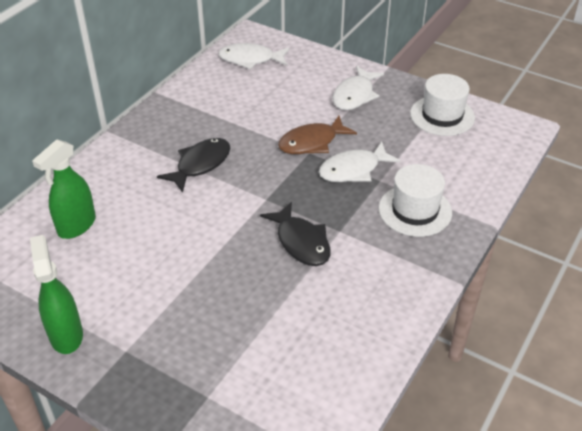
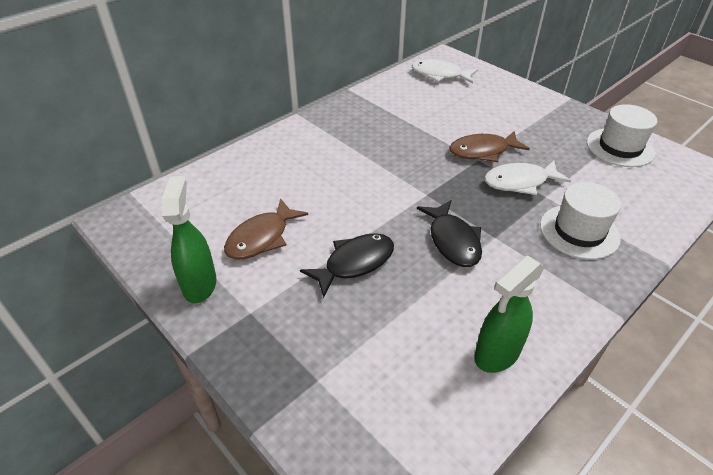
camera: 15 degrees right, 0 degrees up
green spray bottle [32,139,96,239] -> green spray bottle moved to [474,256,545,373]
black fish [157,138,230,193] -> black fish moved to [300,233,394,298]
white fish [332,66,384,110] -> none
none -> brown fish [224,198,308,260]

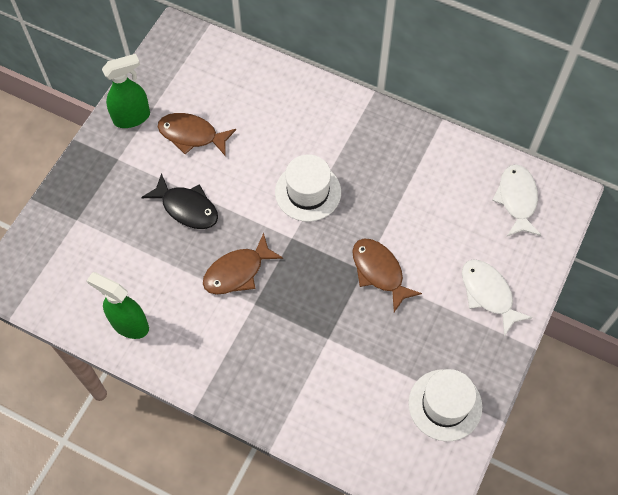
camera: 70 degrees right, 20 degrees up
black fish [417,200,482,267] -> brown fish [203,233,283,295]
white fish [484,160,571,195] -> white fish moved to [462,260,533,336]
white hat [540,182,621,260] -> white hat moved to [275,154,341,222]

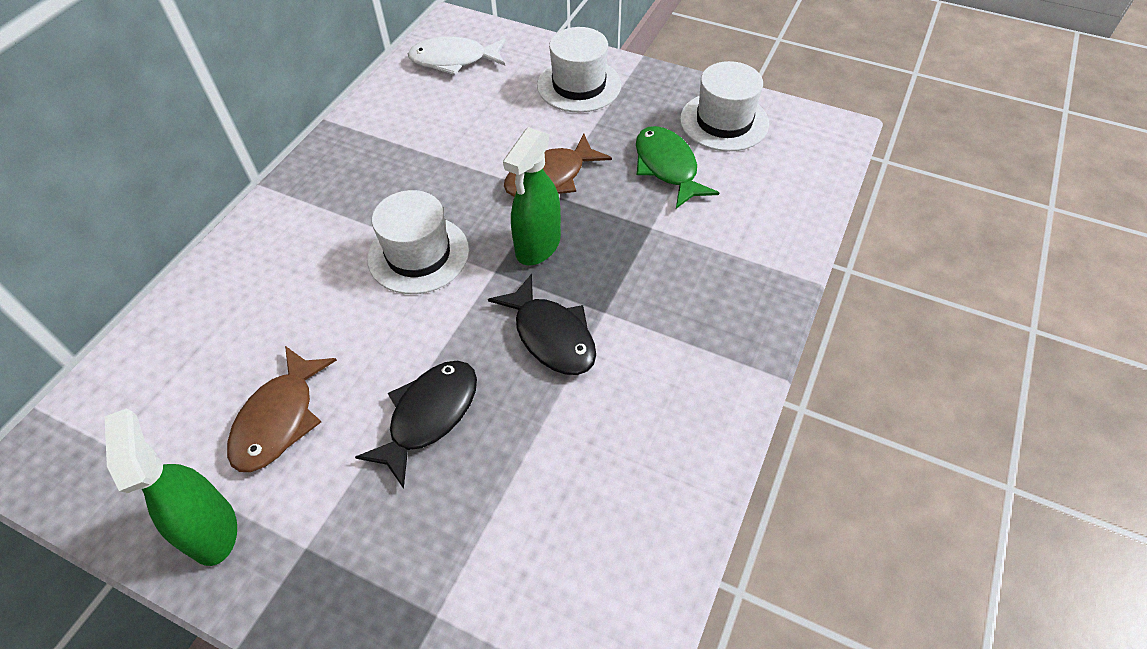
camera: 90 degrees left, 10 degrees down
green spray bottle [87,272,149,339] -> green spray bottle moved to [503,127,561,265]
brown fish [203,233,283,295] -> black fish [488,274,596,375]
white fish [462,260,533,336] -> white hat [537,27,621,112]
none -> green fish [636,126,719,209]

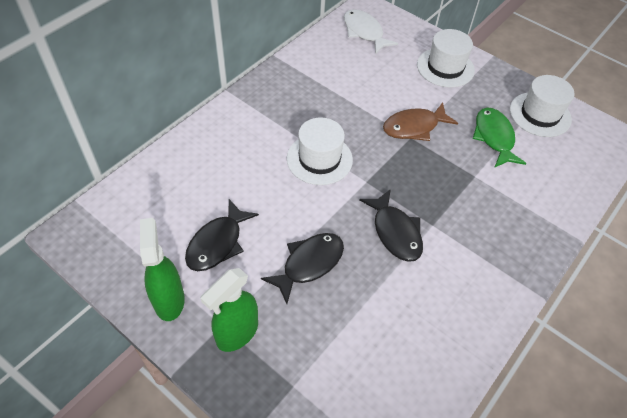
camera: 10 degrees right, 0 degrees up
brown fish [227,346,337,472] -> black fish [185,199,259,271]
white fish [408,37,506,75] -> white fish turned 45 degrees clockwise [344,9,398,54]
green spray bottle [503,127,561,265] -> green spray bottle moved to [201,268,258,352]

